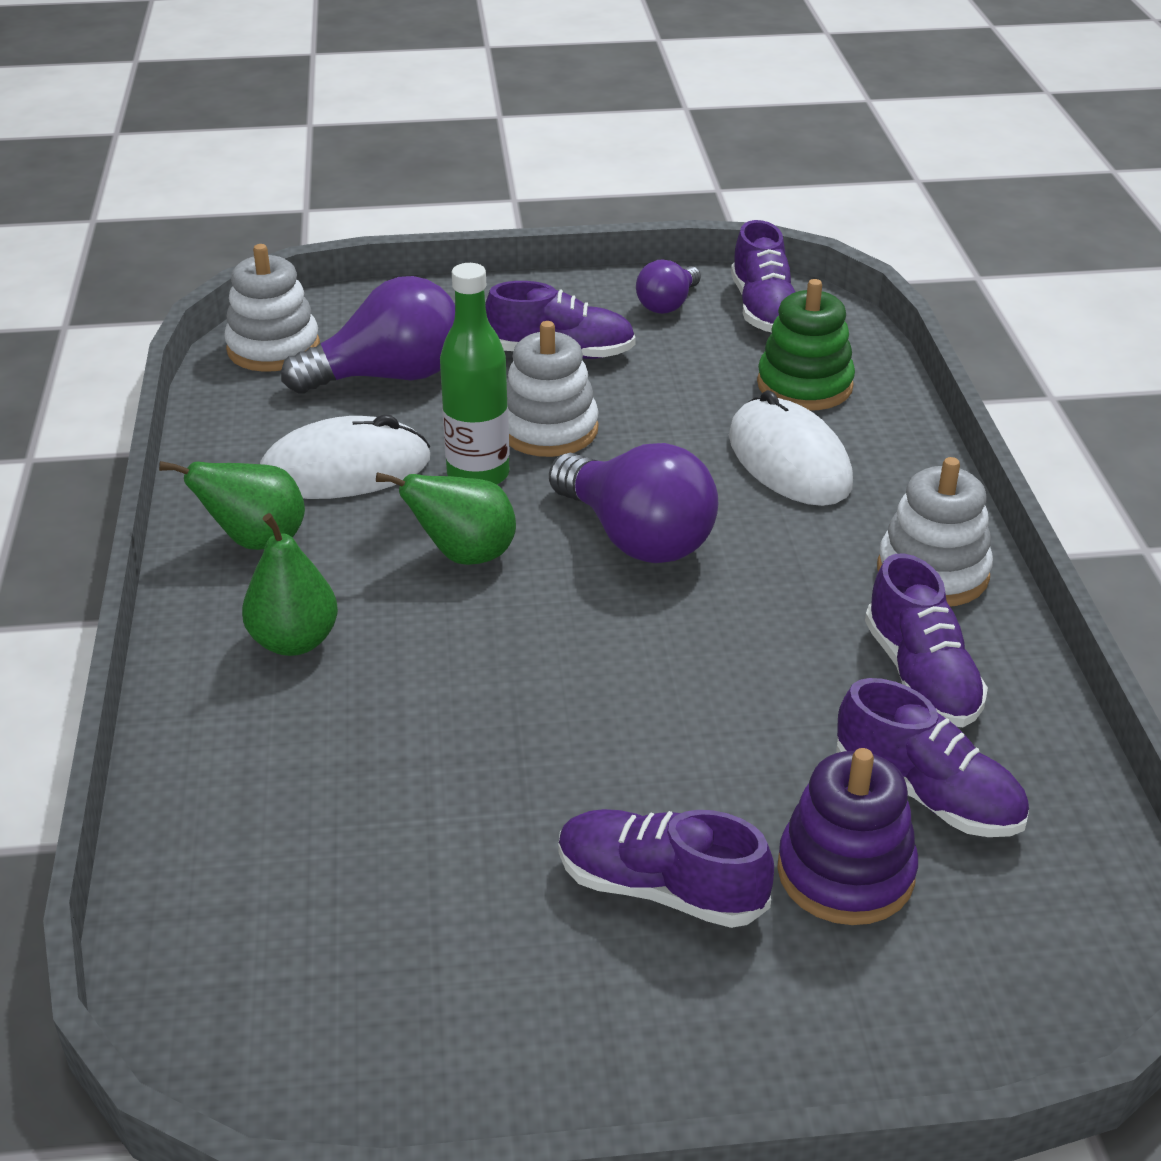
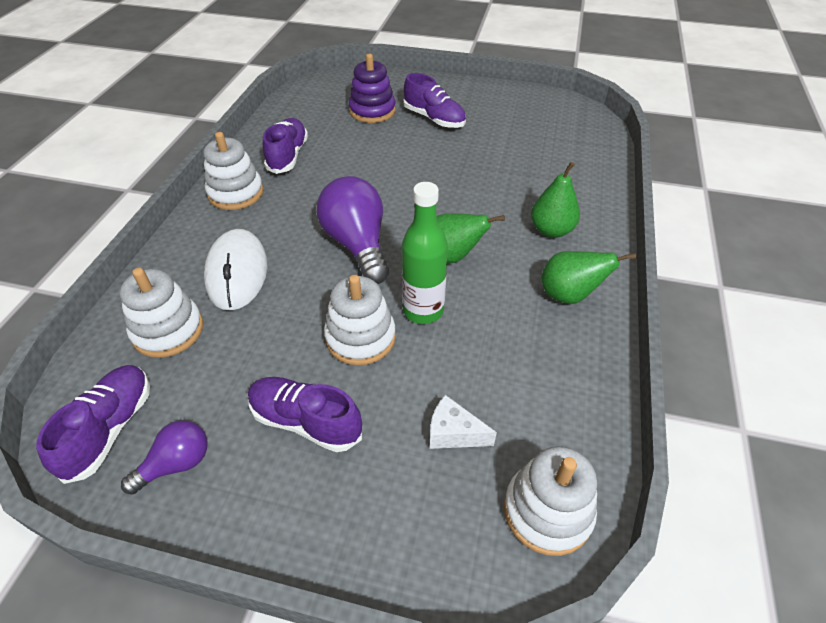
camera: 160 degrees left, 10 degrees up
white mouse [260,415,430,499] -> none
purple light bulb [281,276,455,394] -> white cheese [430,395,497,449]
green stacking toy [757,279,855,410] -> white stacking toy [120,268,203,358]
purple shoe [836,678,1029,837] -> none

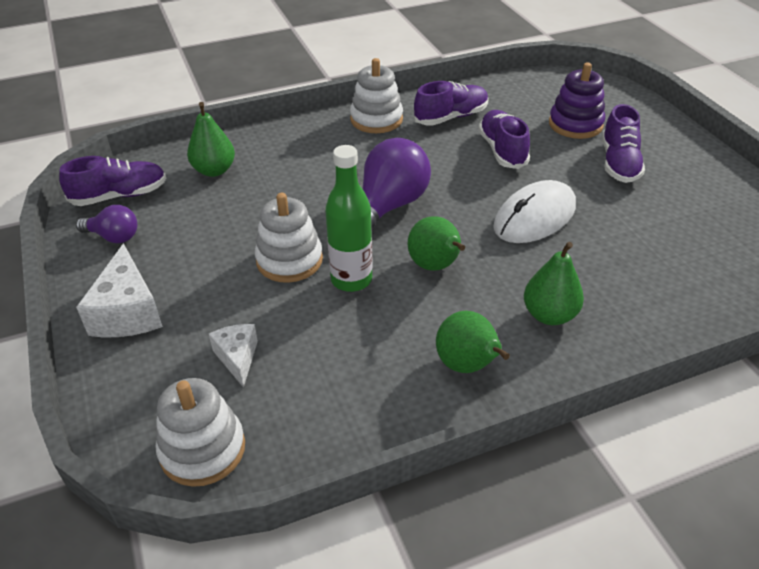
camera: 55 degrees right, 5 degrees down
white stacking toy [120,268,203,358] -> green pear [187,102,235,177]
white mouse [204,229,267,310] -> white mouse moved to [493,180,576,243]
purple shoe [248,377,362,452] -> purple shoe moved to [478,110,530,169]
none -> white cheese [76,243,163,337]

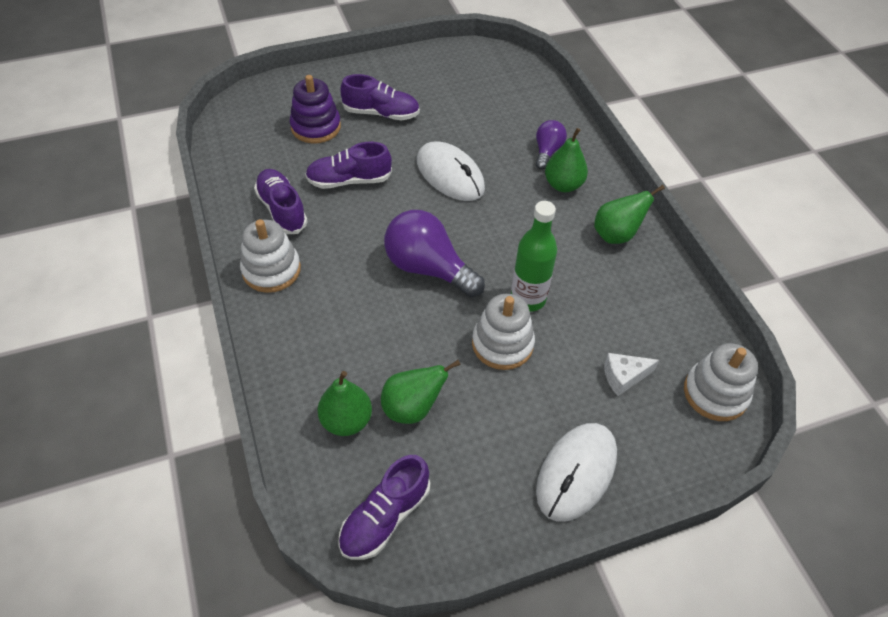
camera: 90 degrees left, 10 degrees up
purple shoe [59,156,166,206] -> purple shoe turned 120 degrees counterclockwise [338,455,430,560]
purple light bulb [76,205,137,243] -> purple light bulb moved to [536,120,567,169]
white cheese [76,243,163,337] -> white mouse [536,423,617,522]
green pear [408,216,465,271] -> green pear moved to [381,360,461,424]

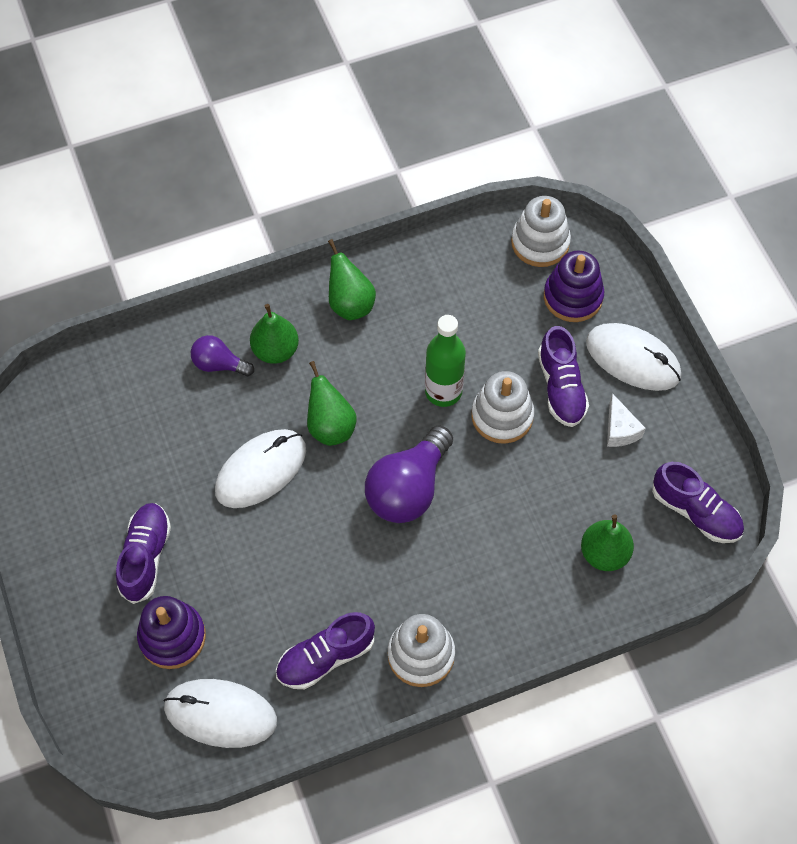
camera: 90 degrees left, 10 degrees up
purple shoe [305,142,392,189] -> purple shoe moved to [538,326,589,427]
green pear [381,360,461,424] -> green pear moved to [307,361,357,446]
white cheese [604,353,659,396] -> white cheese moved to [607,393,646,447]
none -> white mouse [163,679,277,748]
none -> purple stacking toy [544,251,604,322]

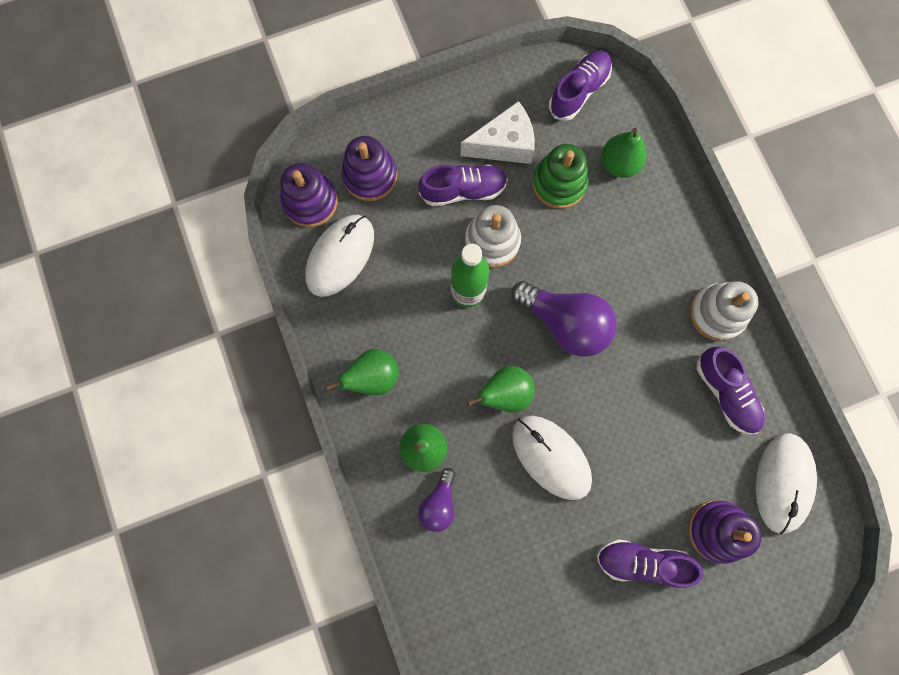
camera: 90 degrees left, 15 degrees up
white stacking toy [511,196,571,267] -> purple stacking toy [280,163,337,227]
white mouse [586,323,681,391] -> white mouse moved to [305,215,374,297]
white cheese [607,393,646,447] -> white cheese [461,101,535,164], size x1.65
none -> green stacking toy [532,144,589,209]

